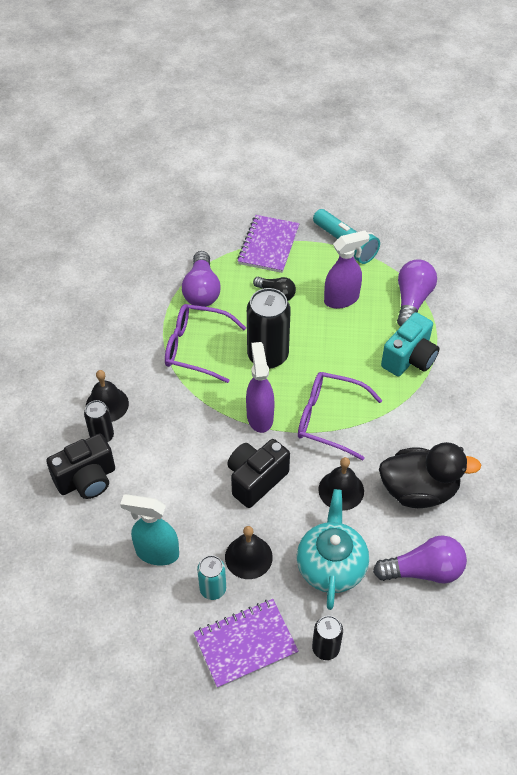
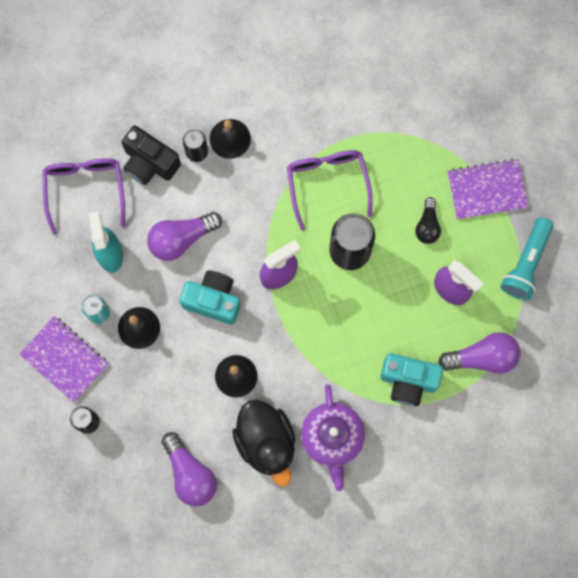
camera: 65 degrees right, 25 degrees up
purple light bulb [182,251,221,307] -> purple light bulb moved to [147,212,222,261]
black camera [227,439,290,508] -> turquoise camera [179,271,241,325]
turquoise teapot [297,489,369,610] -> none
purple glasses [298,372,382,460] -> purple glasses moved to [42,158,125,235]
none -> purple teapot [301,384,365,491]

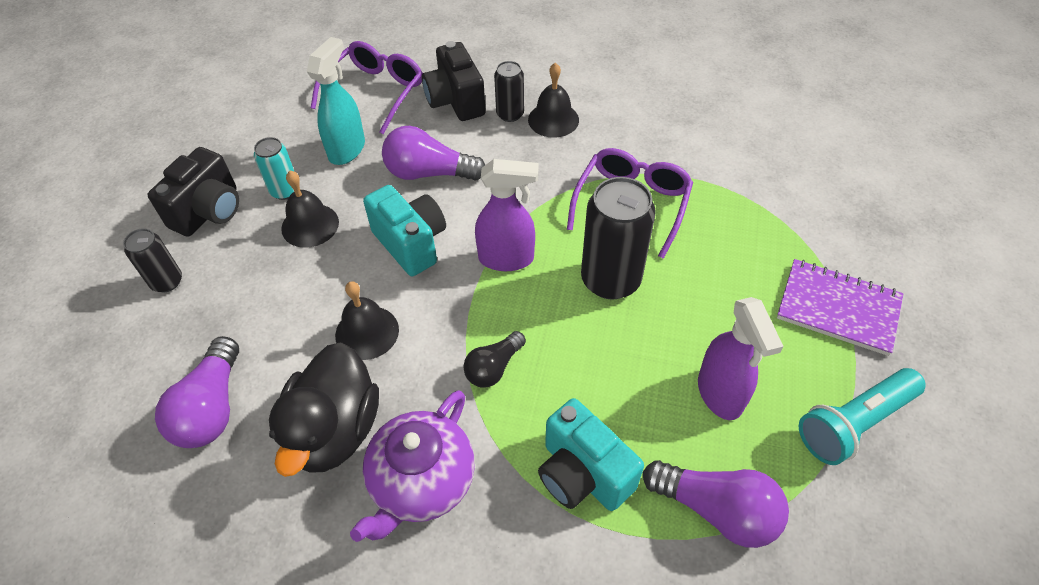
camera: 35 degrees right, 25 degrees down
purple notebook [19,316,108,402] -> black camera [148,147,239,237]
black light bulb [415,197,441,244] -> black light bulb moved to [463,331,526,387]

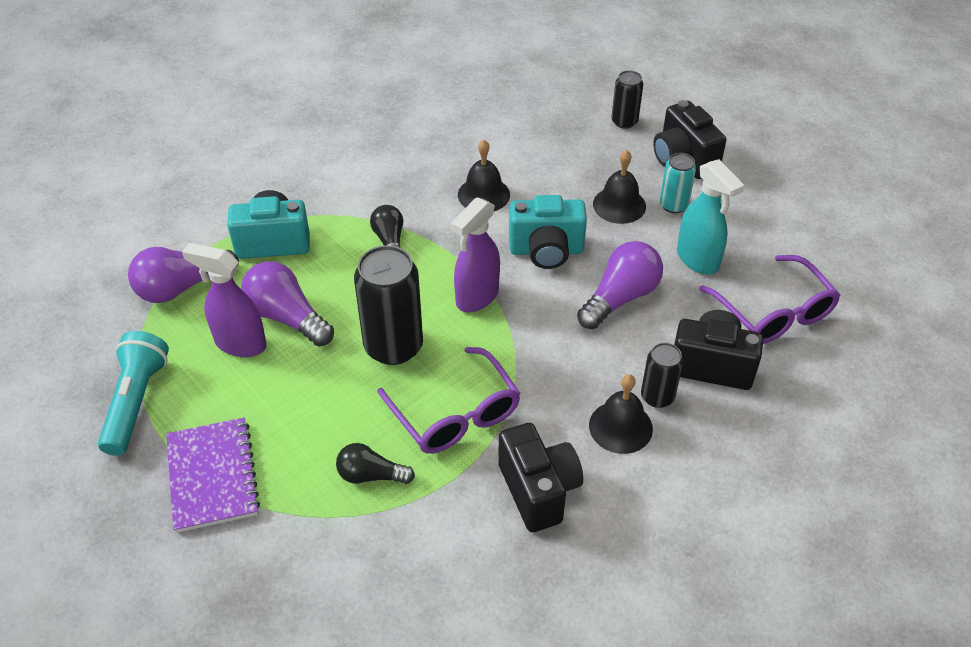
camera: 125 degrees right, 5 degrees down
purple light bulb [155,336,239,448] -> purple light bulb moved to [241,261,334,347]
black duck [269,343,379,477] -> none
purple teapot [350,390,475,542] -> none
purple notebook [777,259,904,356] -> purple notebook turned 75 degrees counterclockwise [166,417,260,533]
none -> black light bulb [336,443,415,484]
none -> black camera [498,423,583,532]

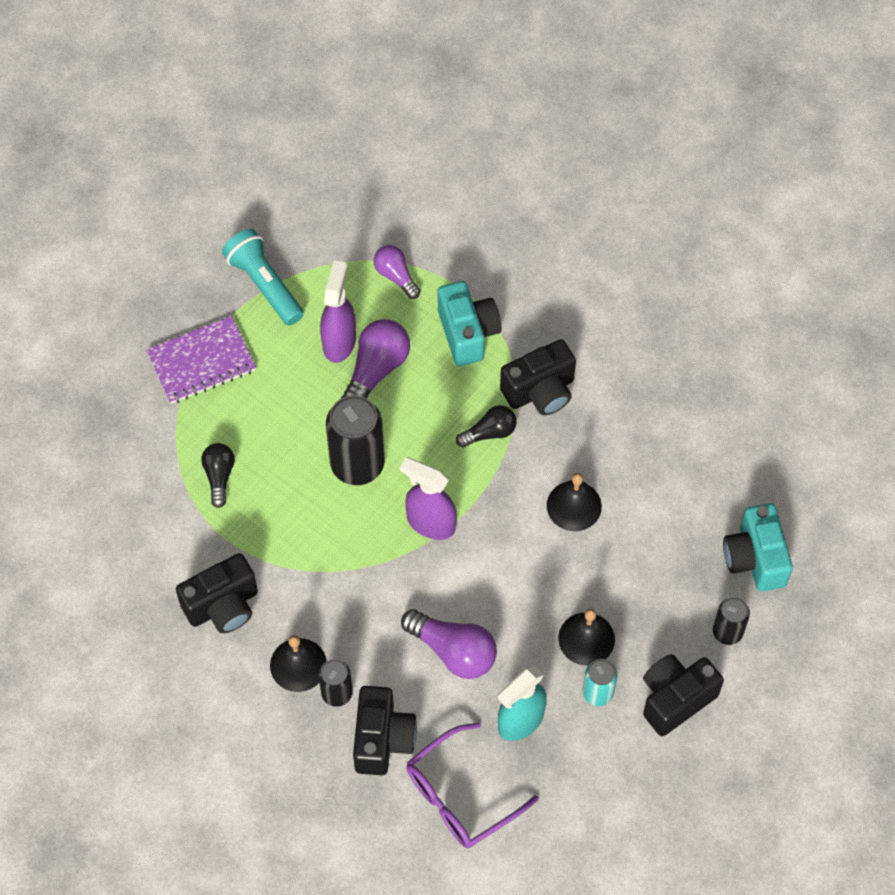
camera: 80 degrees right, 15 degrees up
turquoise flashlight [98,331,169,456] -> turquoise flashlight turned 120 degrees counterclockwise [222,229,304,326]
purple light bulb [128,247,239,303] -> purple light bulb [374,245,420,299], size x0.63
purple glasses [377,347,521,454] -> none
turquoise camera [509,195,587,269] -> turquoise camera moved to [723,503,793,591]
none -> black camera [500,339,576,415]

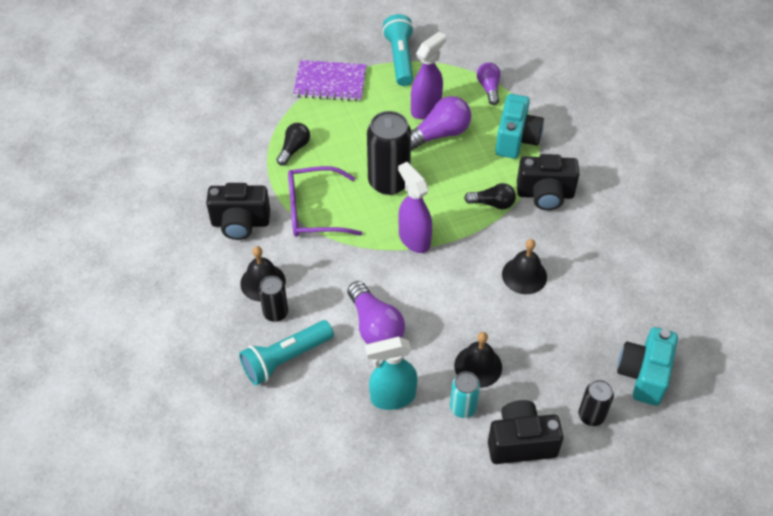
camera: 30 degrees right, 10 degrees down
black camera [353,686,417,775] -> turquoise flashlight [239,320,334,385]
purple glasses [406,722,539,848] -> purple glasses moved to [288,166,363,237]

